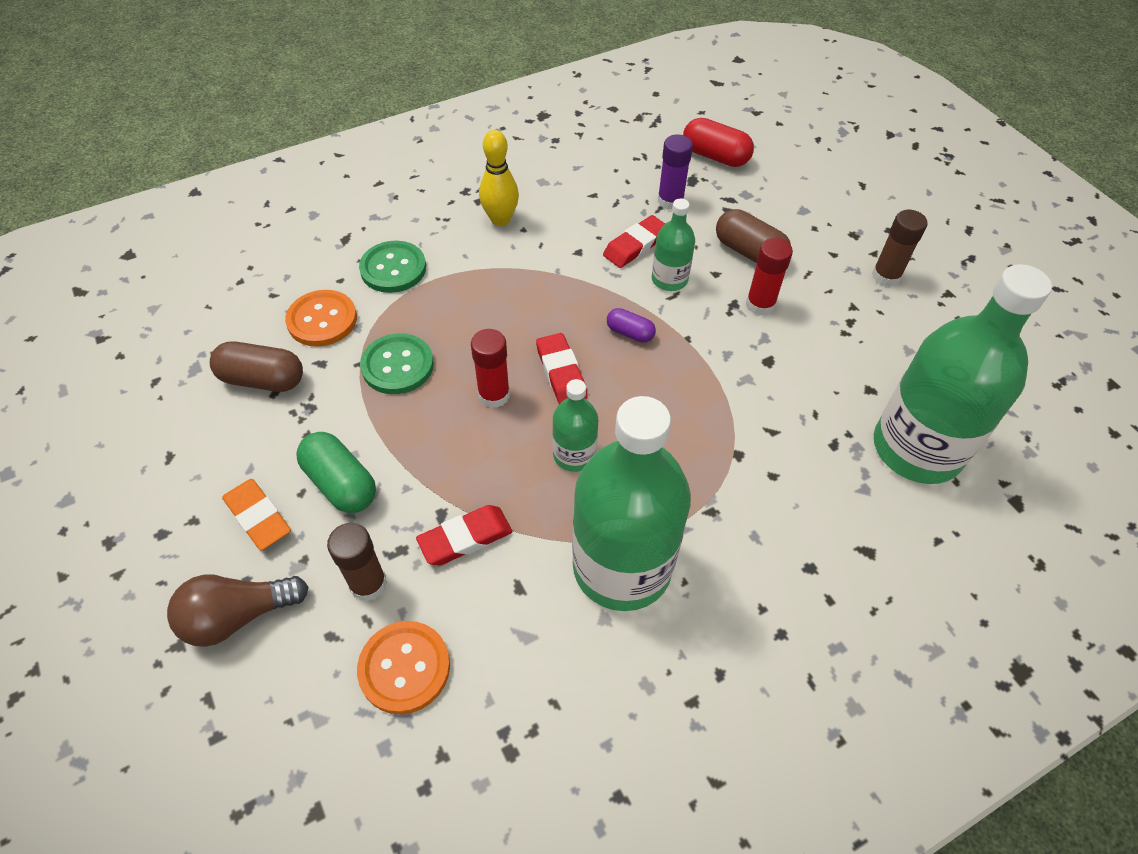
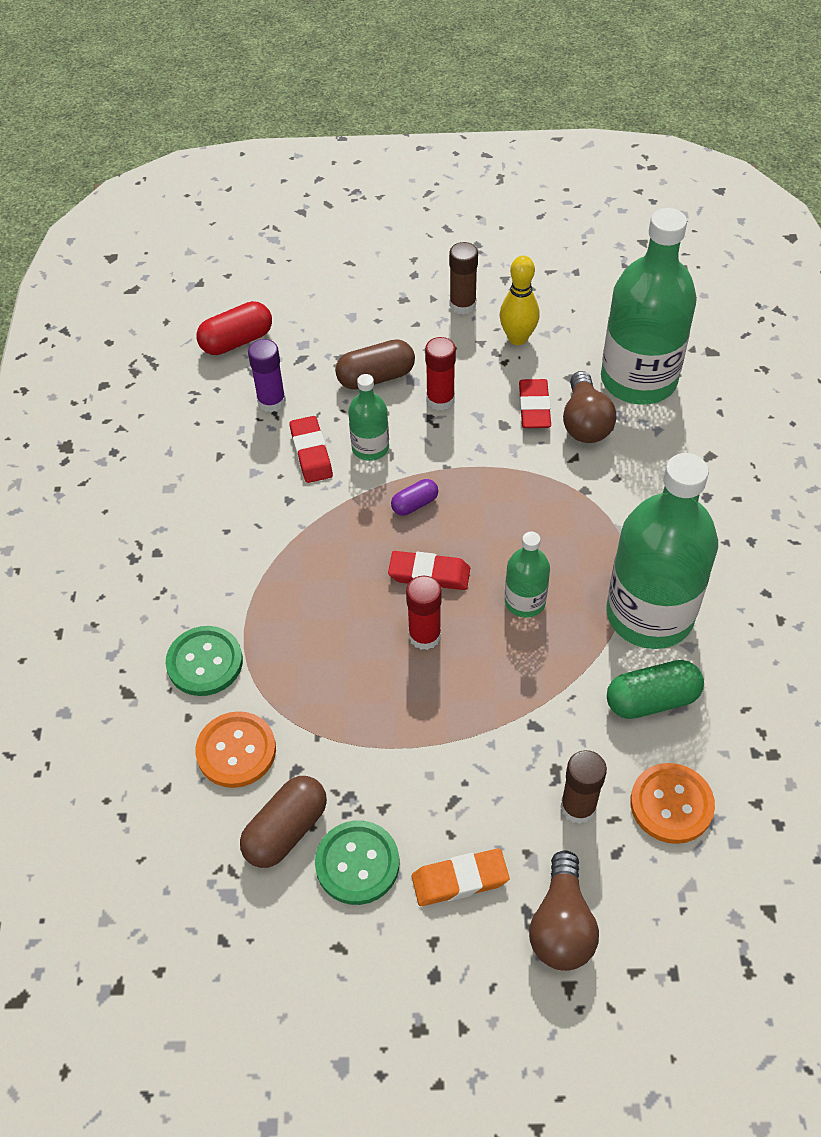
camera: 60 degrees left, 0 degrees up
green capsule [296,432,376,513] -> green capsule moved to [607,660,704,719]
green button [360,333,434,394] -> green button moved to [315,820,400,905]
red eraser [416,505,512,565] -> red eraser moved to [519,379,551,428]
yellow bowling pin [479,130,519,226] -> yellow bowling pin moved to [499,256,540,345]
none -> brown light bulb [563,371,616,443]

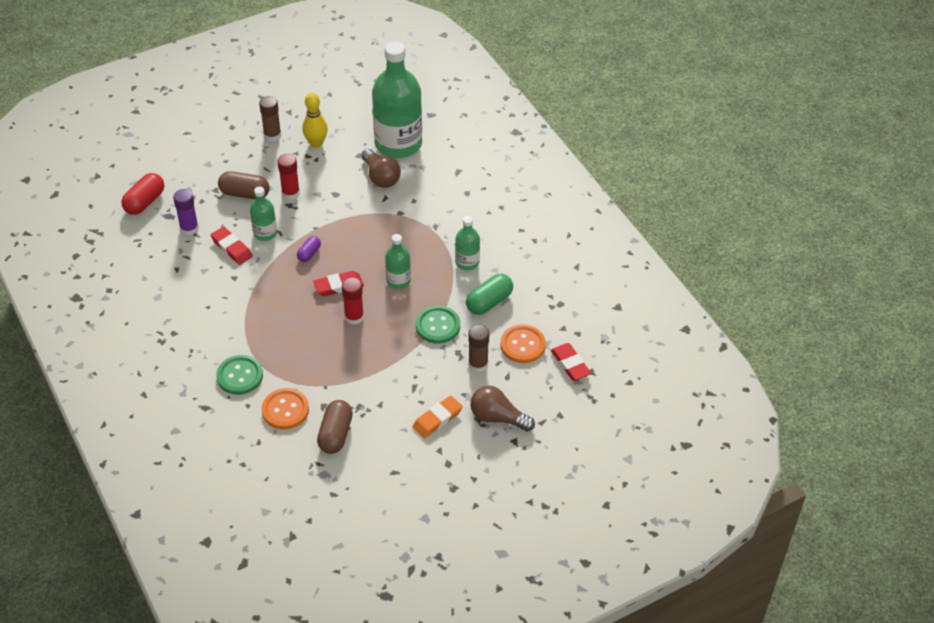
camera: 30 degrees left, 5 degrees down
green button [315,820,400,905] -> green button moved to [416,306,460,344]
brown capsule [335,339,415,390] -> brown capsule turned 60 degrees clockwise [218,171,270,200]
red eraser [519,379,551,428] -> red eraser moved to [551,343,591,381]
brown light bulb [529,850,599,971] -> brown light bulb turned 135 degrees clockwise [470,386,535,432]
green bottle [606,453,718,649] -> green bottle [455,216,480,270], size x0.47

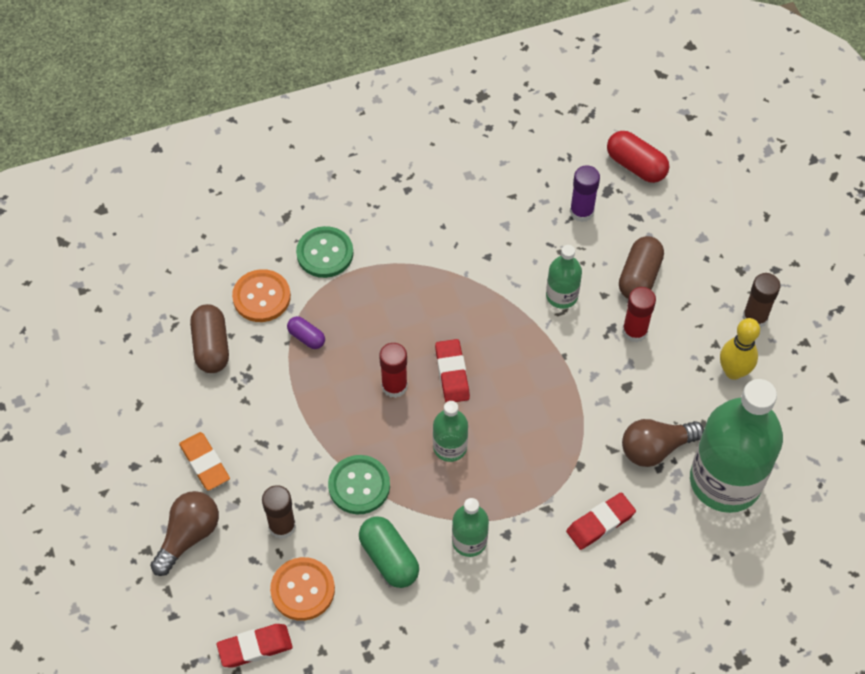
camera: 100 degrees right, 10 degrees up
red eraser [211,227,253,265] -> red eraser moved to [566,493,636,550]
purple capsule [297,236,321,262] -> purple capsule moved to [287,316,325,349]
brown capsule [317,400,353,454] -> brown capsule turned 60 degrees clockwise [190,304,229,373]

